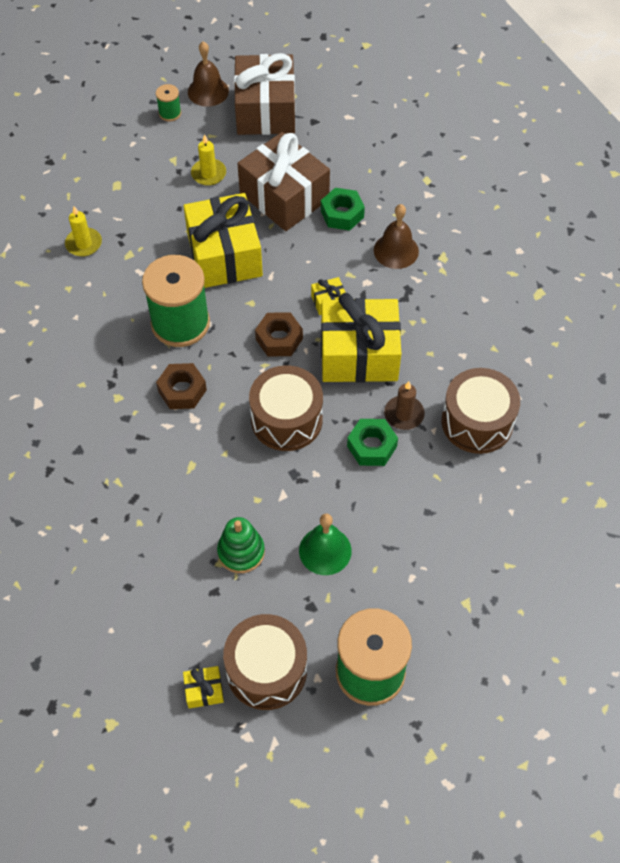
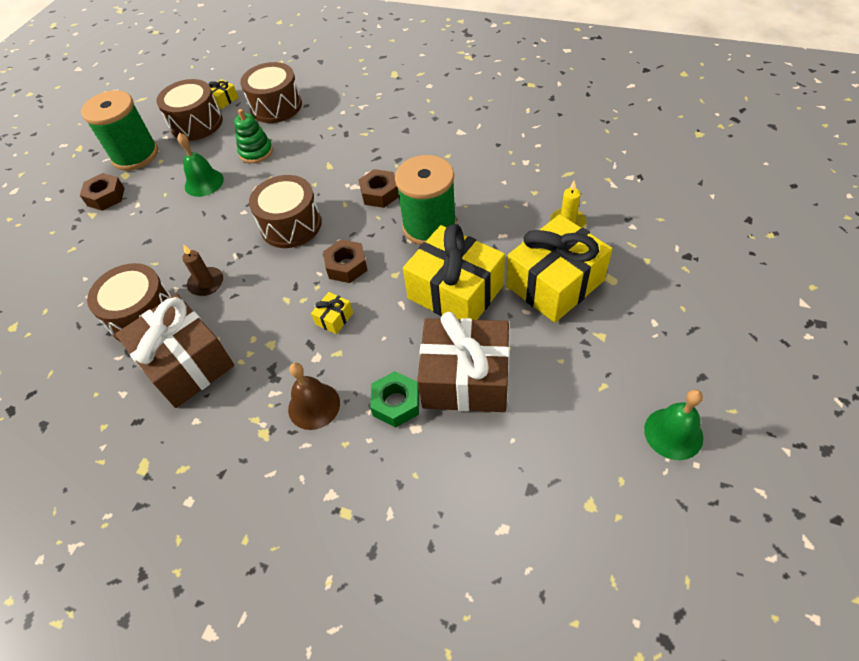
camera: 145 degrees right, 5 degrees down
green spool [156,84,181,121] -> none
brown bell [188,41,229,107] -> green bell [644,389,703,460]
yellow candle [191,134,226,186] -> none
brown gift [234,53,295,135] -> brown gift moved to [116,294,234,408]
yellow gift [321,293,401,382] -> yellow gift moved to [506,214,612,323]
green nut [347,419,398,466] -> none
none -> brown nut [80,173,125,211]
none -> brown drum [240,62,302,123]

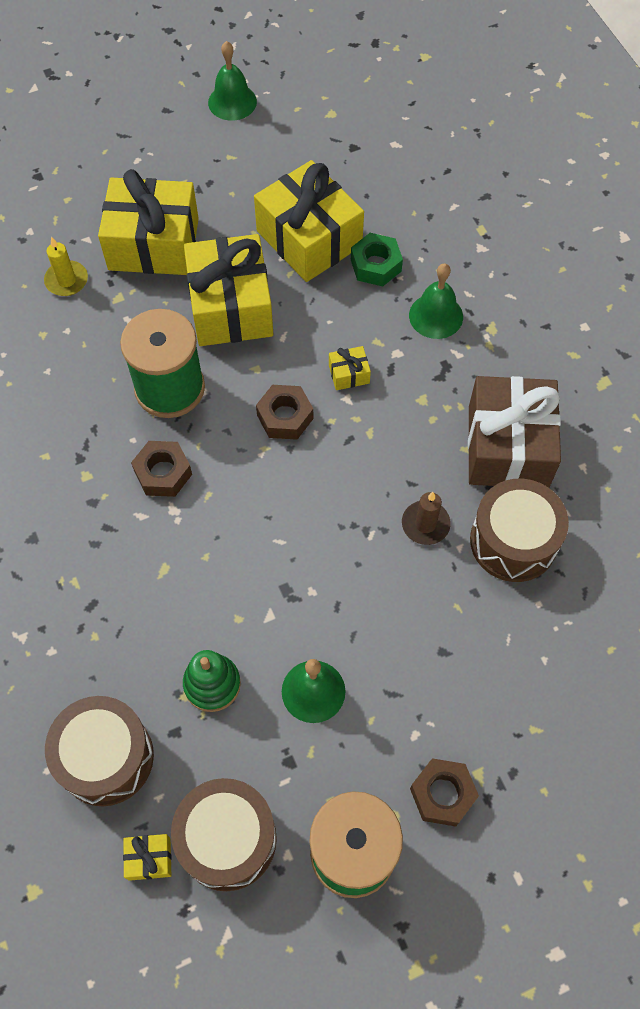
camera: 140 degrees left, 10 degrees up
brown drum [249,175,322,248] -> none
brown bell [288,363,340,430] -> green bell [409,264,463,339]
brown gift [417,312,510,412] -> yellow gift [254,160,364,282]

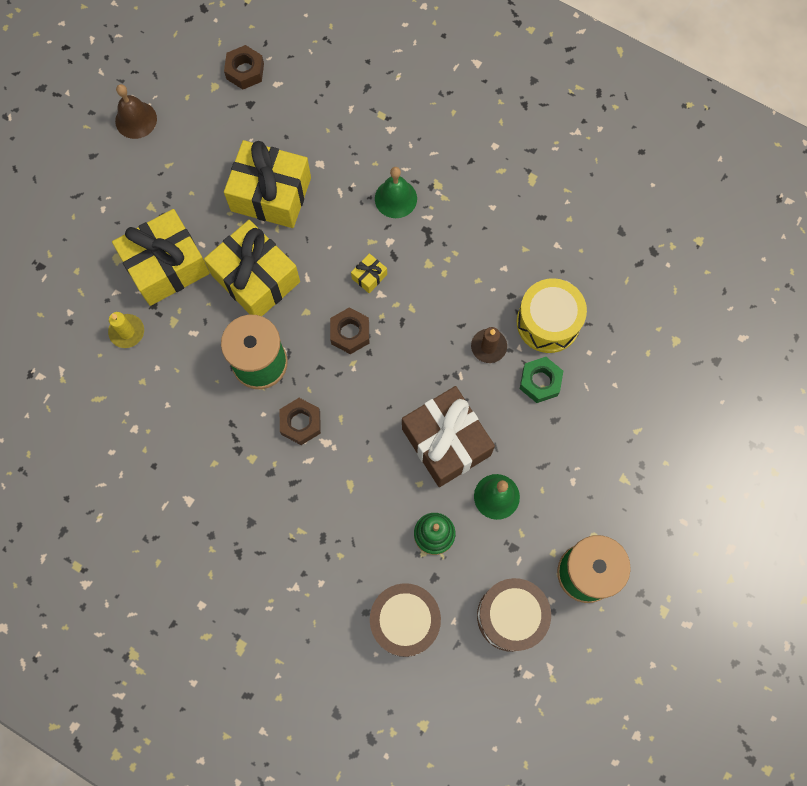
camera: 35 degrees left, 10 degrees up
yellow gift [123,834,172,881] -> none
green bell [208,41,257,121] -> brown bell [115,84,157,139]
green nut [351,233,403,286] -> green nut moved to [520,357,563,403]
brown nut [410,758,479,827] -> brown nut moved to [224,45,264,89]
brown gift [468,376,561,487] -> brown gift moved to [402,386,495,487]
brown drum [470,479,569,582] -> yellow drum [517,278,587,353]

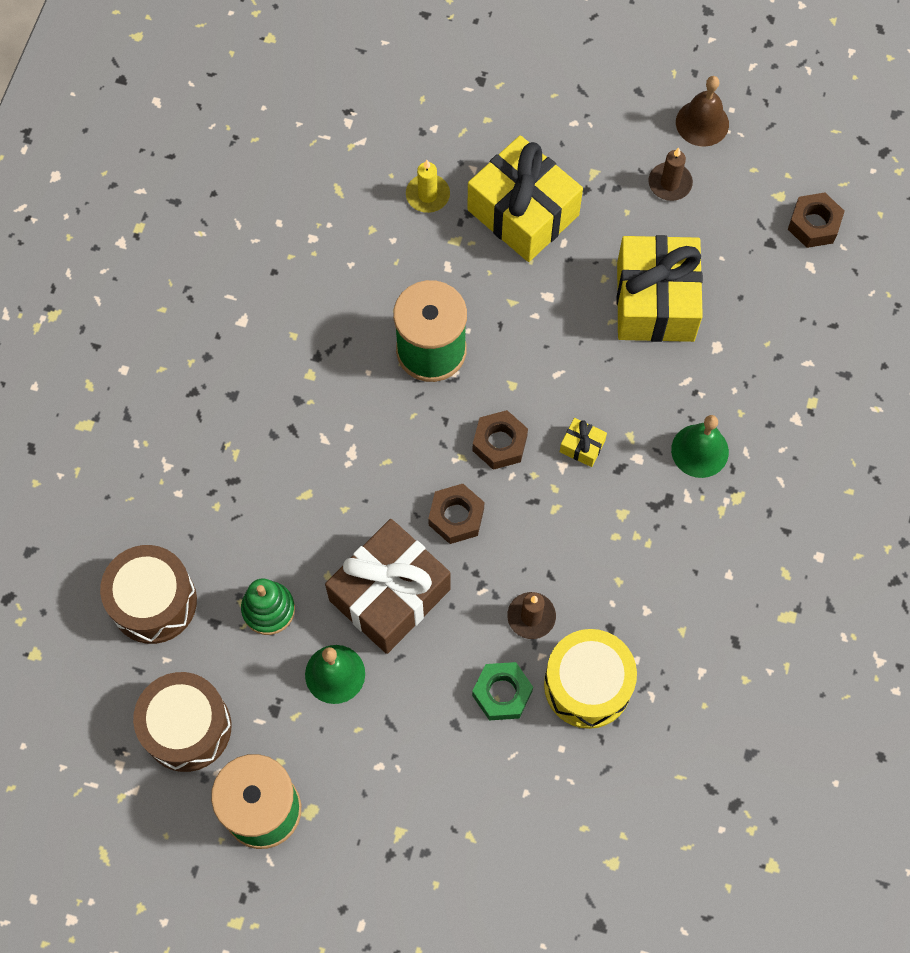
camera: 75 degrees right, 5 degrees down
yellow gift [204,220,300,316] -> none
brown nut [280,398,321,445] -> brown nut moved to [428,484,484,544]
none -> brown candle [648,147,693,201]

